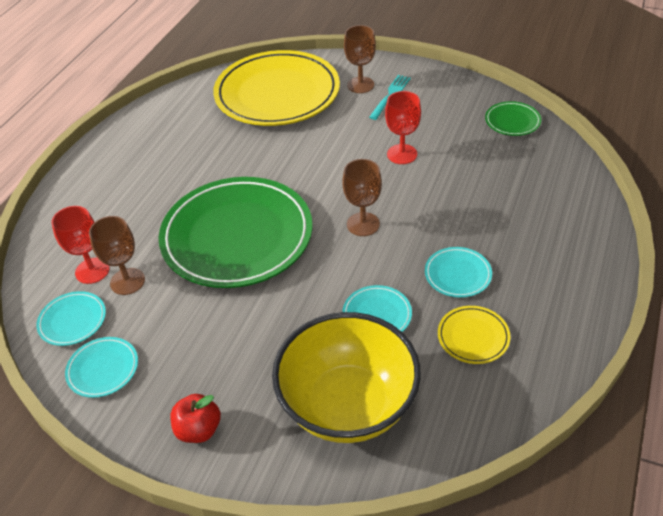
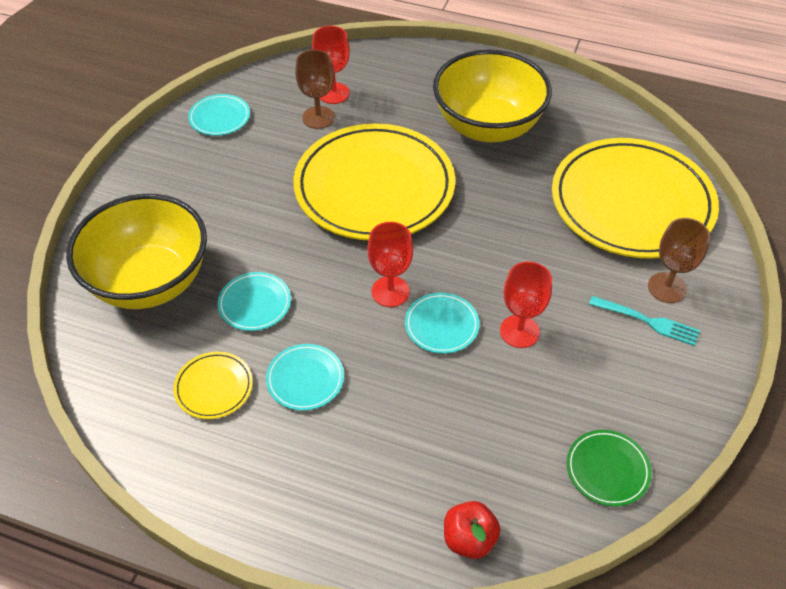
camera: 85 degrees right, 5 degrees up
turquoise plate [36,291,106,346] -> turquoise plate moved to [405,293,479,354]
green plate [158,177,312,288] -> yellow plate [293,124,455,240]
red apple [170,394,221,443] -> red apple moved to [444,501,501,559]
brown goblet [342,159,382,236] -> red goblet [367,222,413,307]
none -> yellow bowl [433,50,552,142]

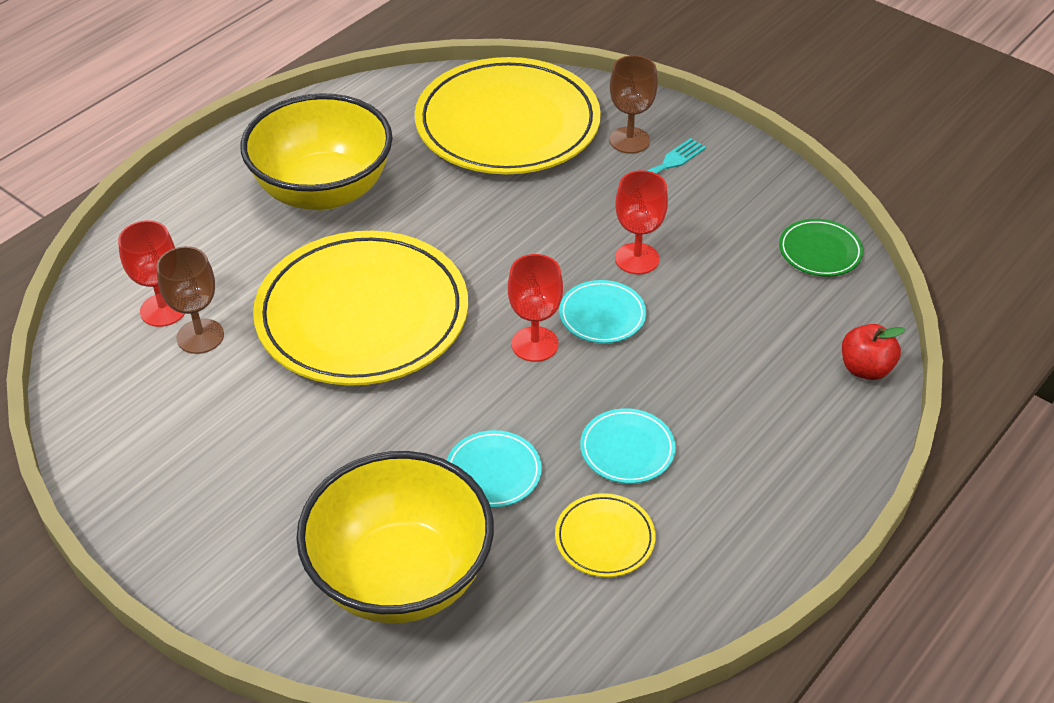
camera: 70 degrees left, 5 degrees down
turquoise plate [188,94,250,136] -> none

